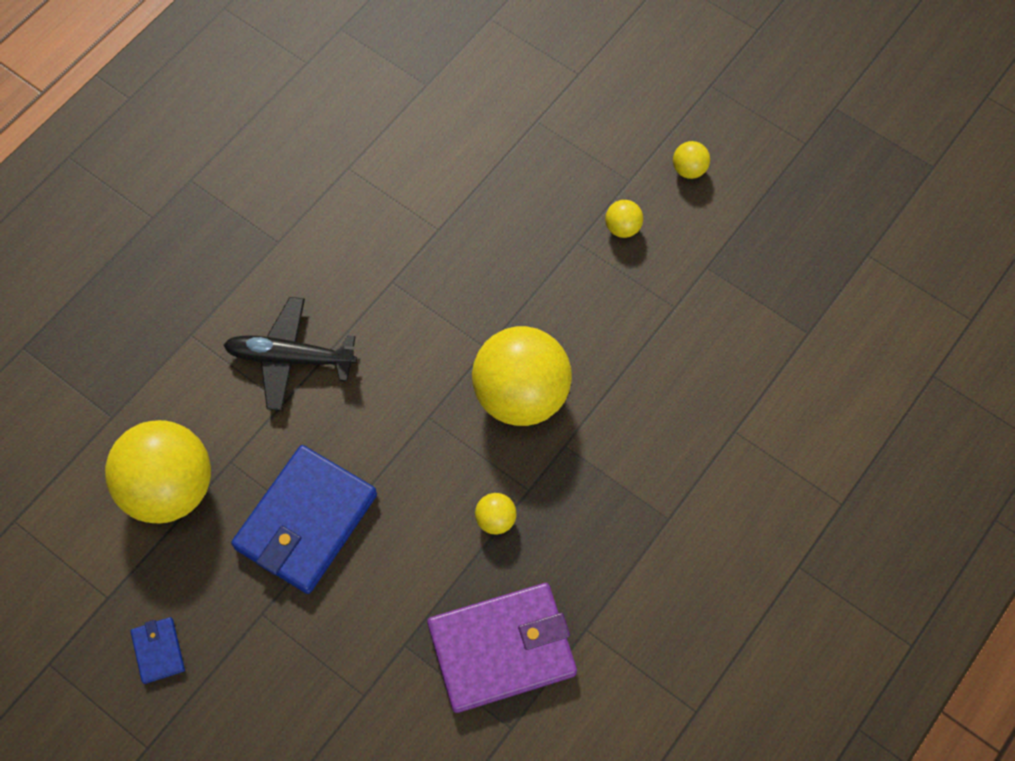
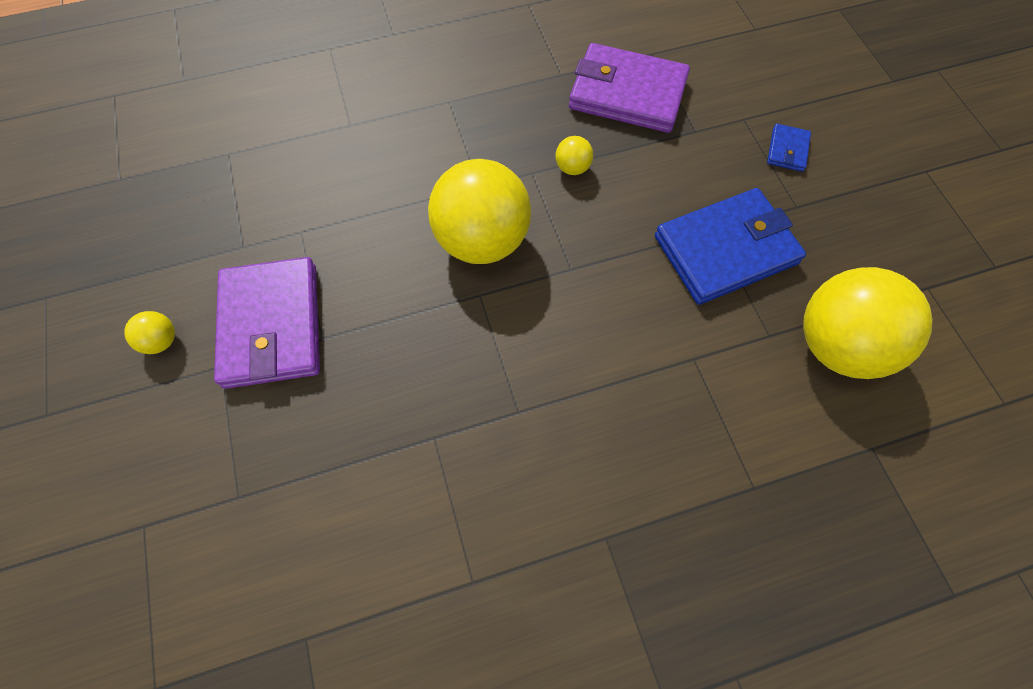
camera: 145 degrees left, 0 degrees up
blue wallet [130,617,185,684] -> blue wallet moved to [767,124,811,172]
black plane [223,297,357,411] -> none
yellow ball [605,200,643,238] -> purple wallet [214,257,320,389]

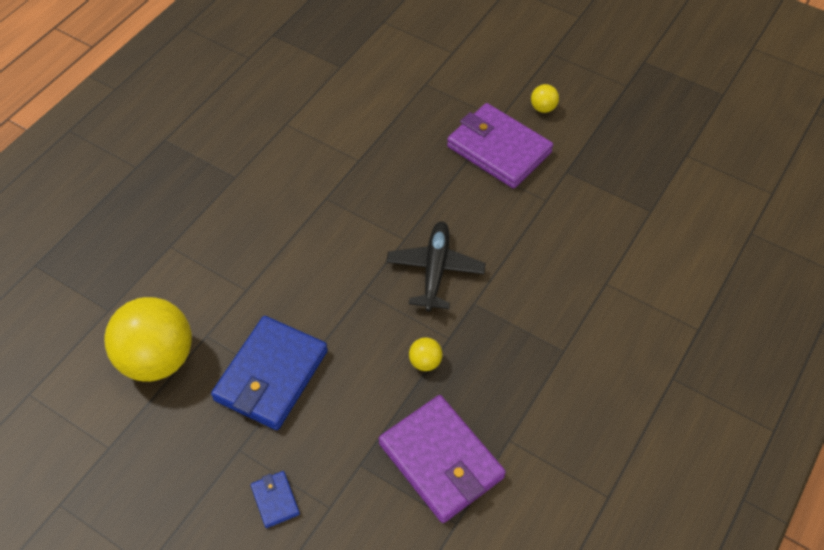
camera: 140 degrees right, 10 degrees down
yellow ball [428,159,531,264] -> black plane [386,221,486,312]
purple wallet [569,43,690,133] -> purple wallet turned 75 degrees clockwise [379,395,506,523]

